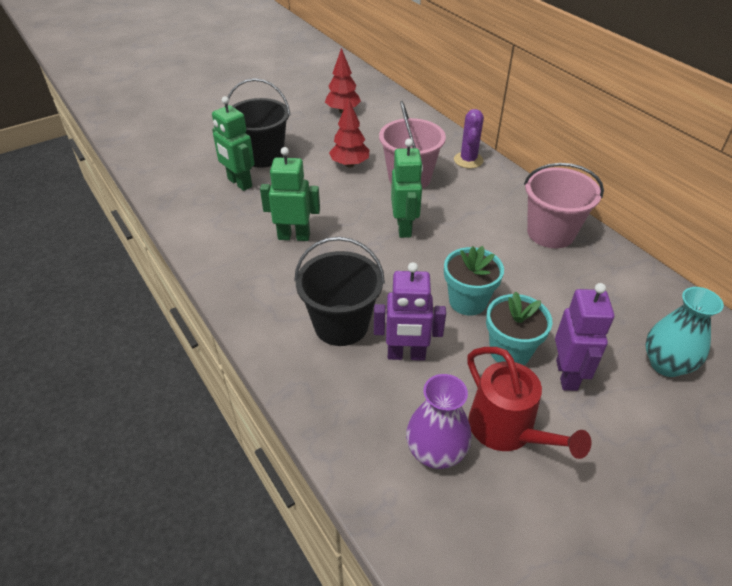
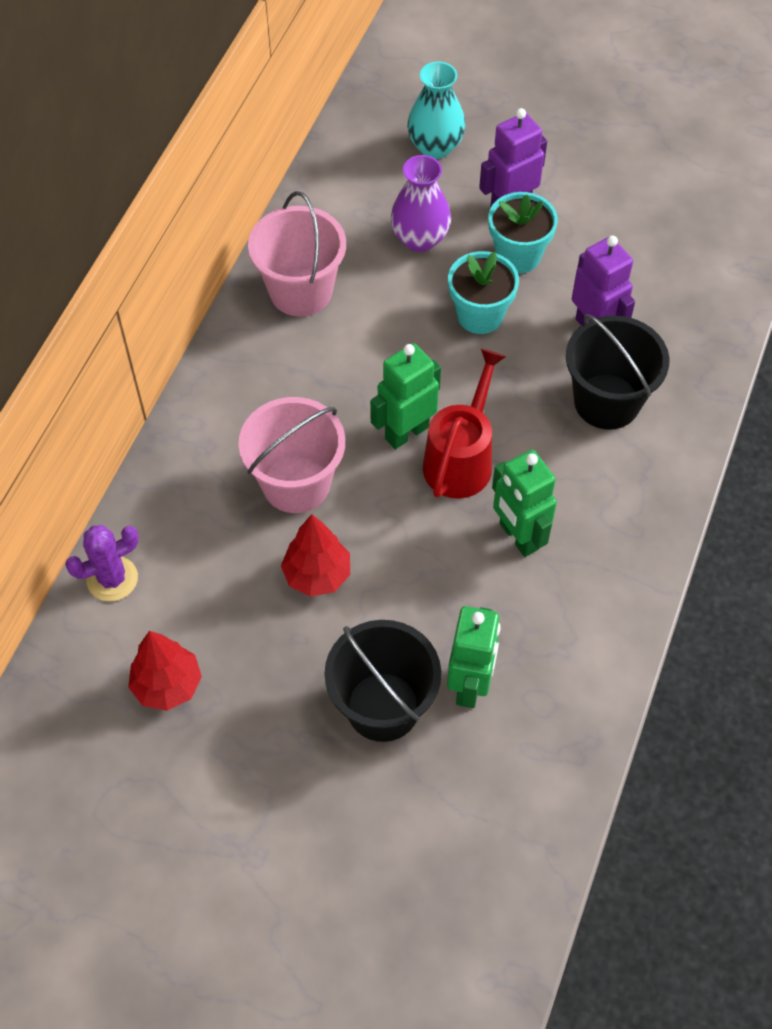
camera: 125 degrees left, 15 degrees up
purple vase [406,374,472,469] -> purple vase moved to [390,155,451,252]
purple cactus [454,109,484,168] -> purple cactus moved to [65,525,139,601]
red watering can [467,347,591,459] -> red watering can moved to [423,349,506,498]

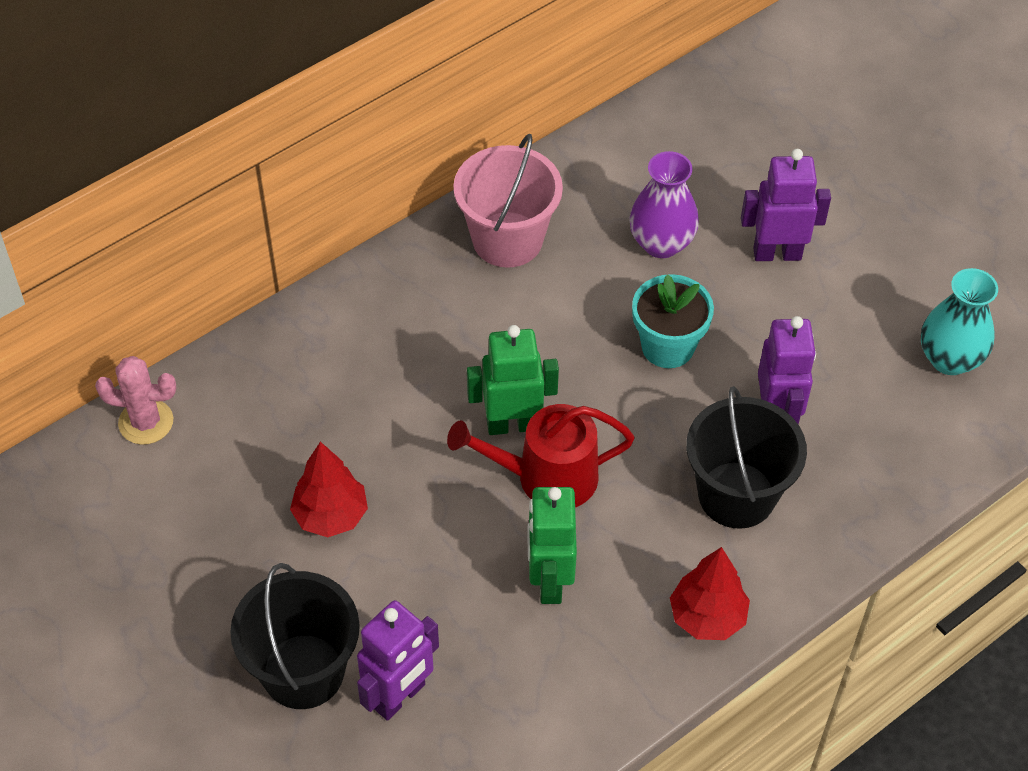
camera: 30 degrees right, 5 degrees down
purple cactus [65,525,139,601] -> pink cactus [95,356,176,445]
red tree [128,631,202,711] -> red tree moved to [670,547,750,640]
pink bucket [239,397,345,513] -> none
turquoise vase [407,61,466,159] -> turquoise vase moved to [921,268,998,375]
red watering can [423,349,506,498] -> red watering can turned 150 degrees counterclockwise [447,404,635,508]
green robot [447,606,501,708] -> purple robot [357,600,439,721]
turquoise flower pot [488,192,558,274] -> none

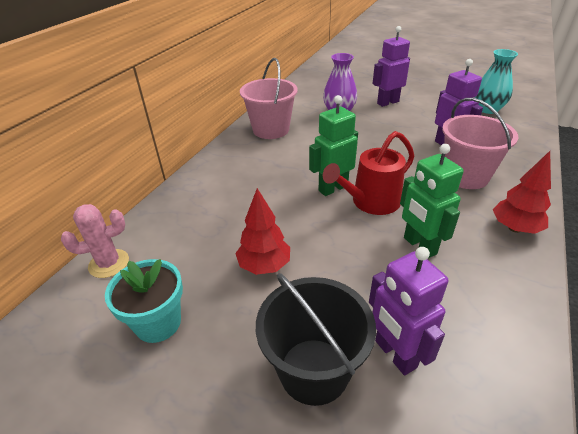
camera: 25 degrees left, 15 degrees down
purple robot [357,600,439,721] -> purple robot turned 135 degrees clockwise [369,247,448,376]
turquoise flower pot [632,274,714,368] -> turquoise flower pot moved to [105,259,183,343]
black bucket [686,386,807,529] -> pink bucket [442,98,518,189]

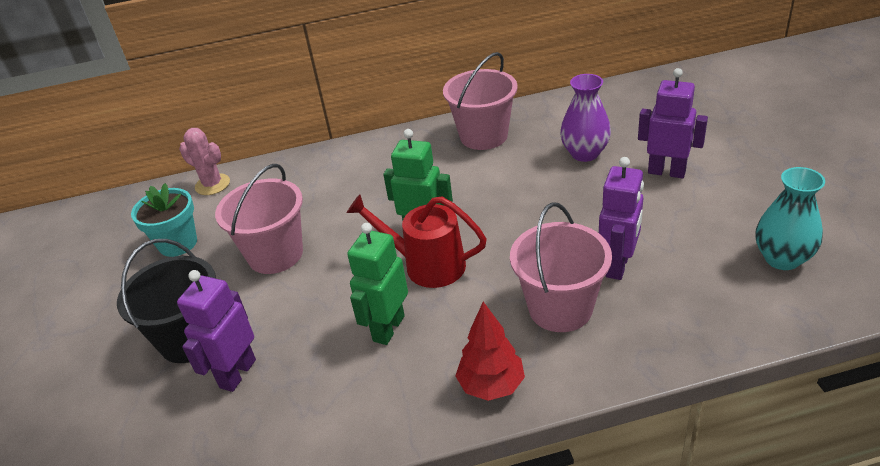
camera: 55 degrees right, 0 degrees up
red tree [235,188,290,275] -> pink bucket [215,164,303,274]

